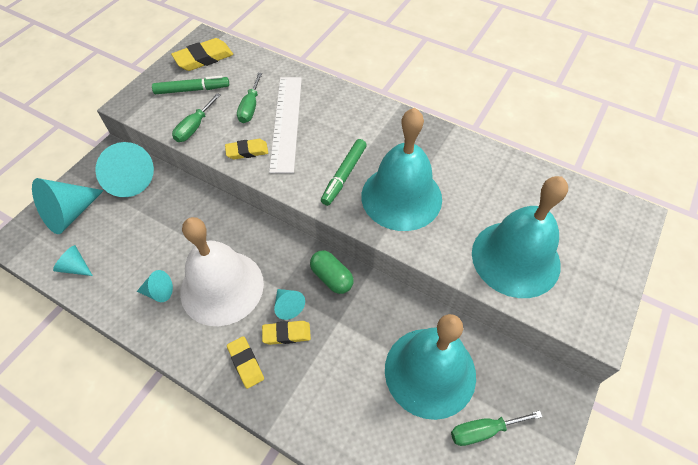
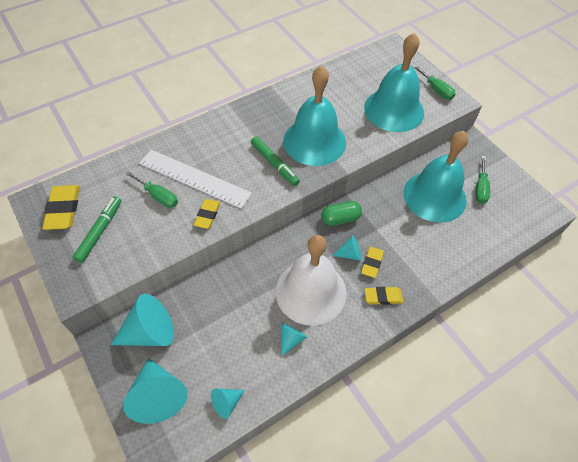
camera: 65 degrees left, 0 degrees up
green screwdriver [172,93,221,142] -> green screwdriver moved to [412,65,455,100]

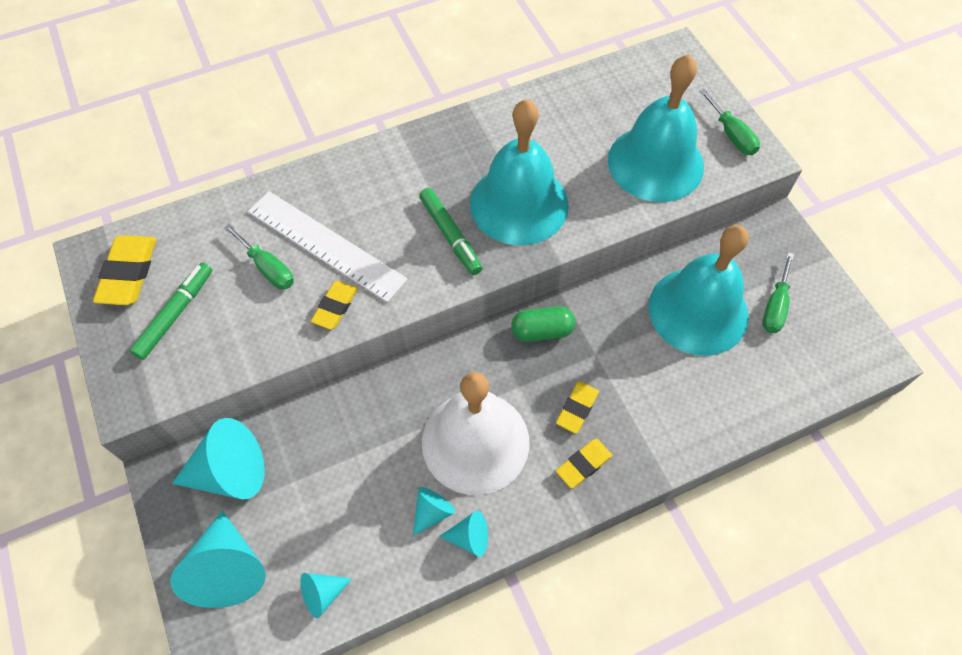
camera: 10 degrees right, 5 degrees up
turquoise cone [332,236,362,261] -> turquoise cone moved to [439,511,488,557]
yellow eraser [365,287,403,305] -> yellow eraser turned 45 degrees counterclockwise [556,439,612,488]

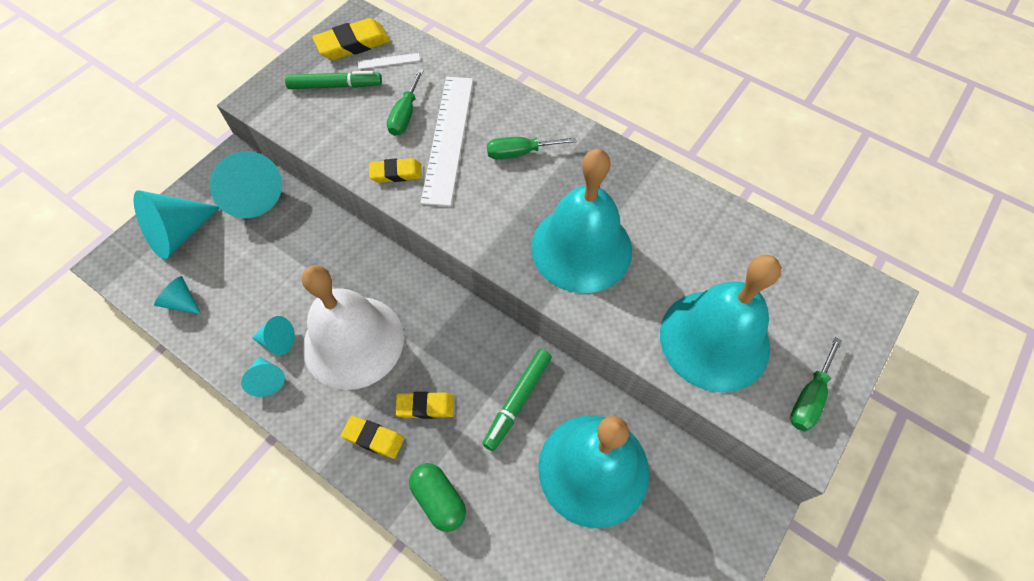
camera: 60 degrees right, 0 degrees up
green marker [419,188,483,275] -> green marker moved to [483,349,552,451]
green capsule [511,306,576,342] -> green capsule moved to [409,463,466,532]
green screwdriver [763,252,794,333] -> green screwdriver moved to [487,137,577,159]
none -> white ruler [358,53,420,69]

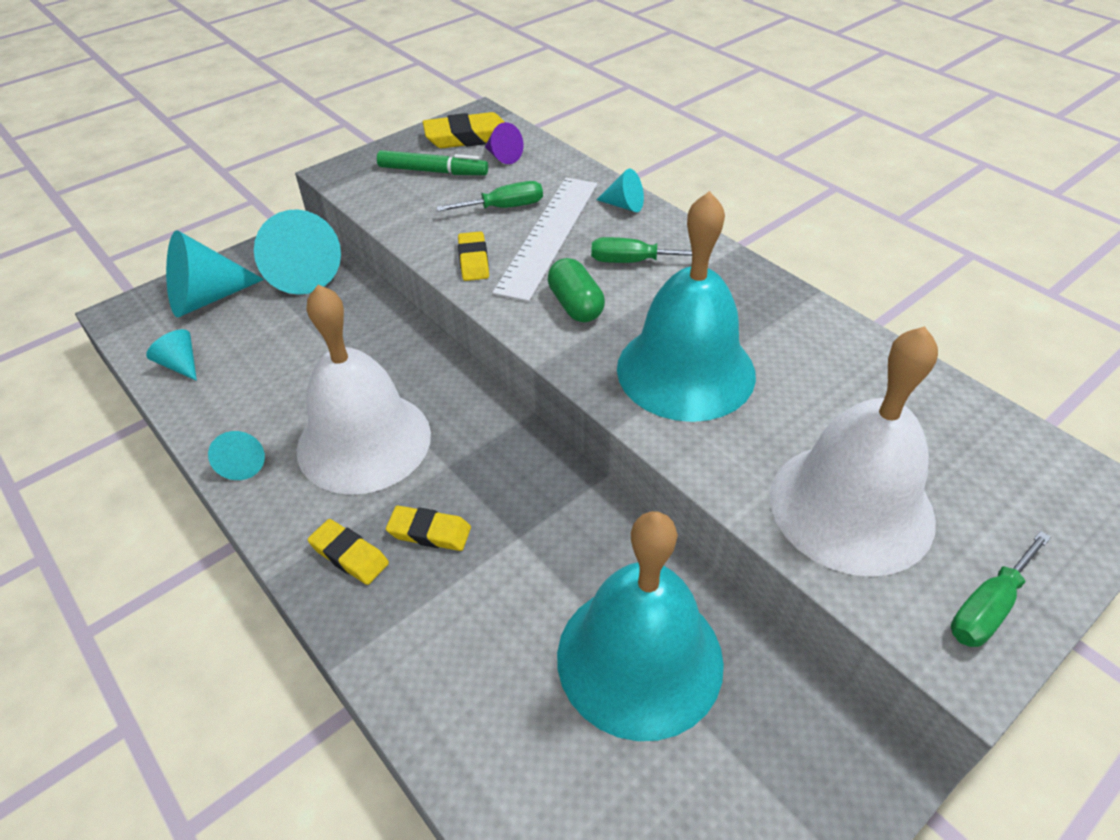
camera: 15 degrees right, 15 degrees down
turquoise cone [252,316,295,355] -> turquoise cone moved to [596,169,644,212]
white ruler [358,53,420,69] -> purple cone [485,122,523,164]
yellow eraser [369,158,422,183] -> yellow eraser turned 75 degrees clockwise [458,231,489,281]
green screwdriver [387,69,424,136] -> green screwdriver turned 135 degrees counterclockwise [436,181,543,212]
green capsule [409,463,466,532] -> green capsule moved to [548,258,605,322]
green marker [483,349,552,451] -> none
turquoise bell [660,255,781,393] -> white bell [770,326,938,577]

